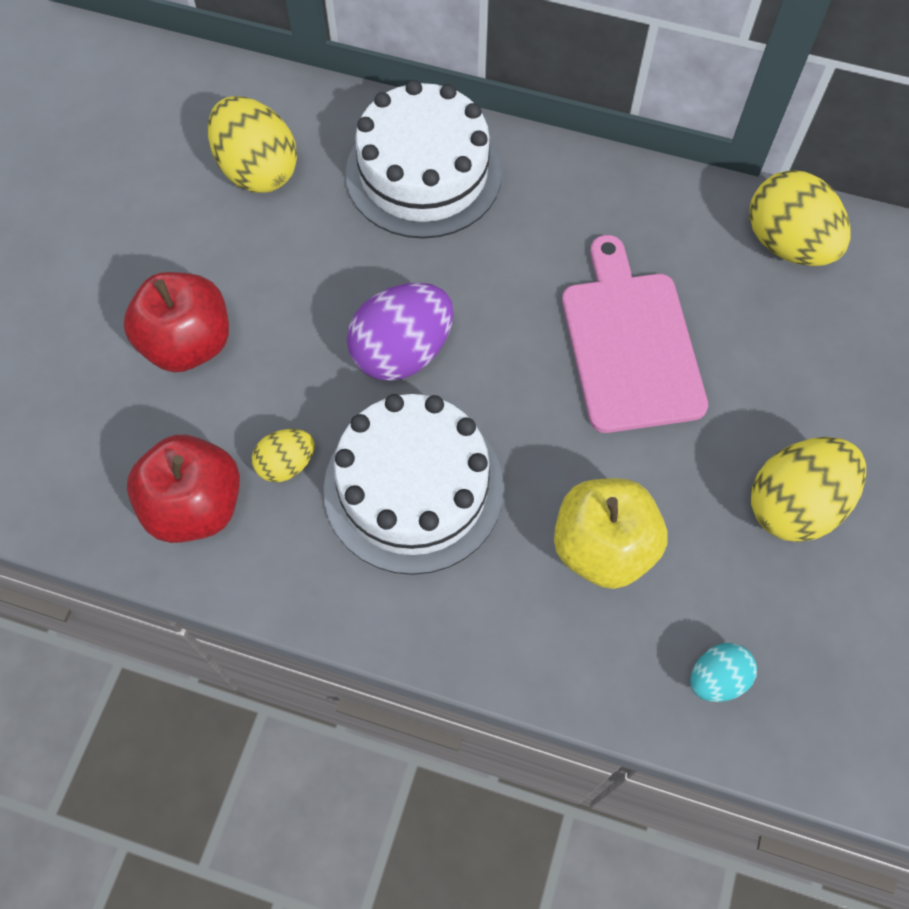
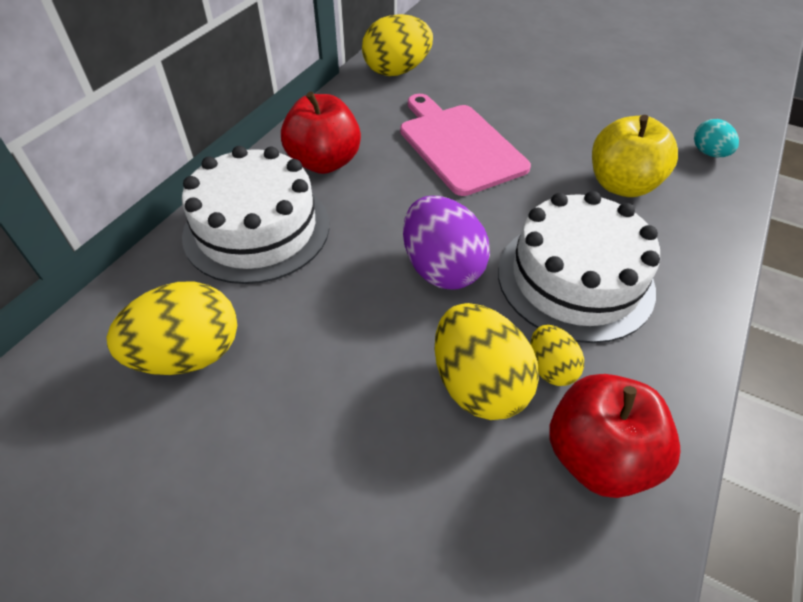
camera: 80 degrees left, 15 degrees down
red apple [124,272,229,372] -> red apple moved to [281,91,361,174]
pink cutting board [562,235,708,433] -> pink cutting board turned 60 degrees clockwise [400,94,531,196]
yellow egg [751,437,866,542] -> yellow egg moved to [435,303,539,420]

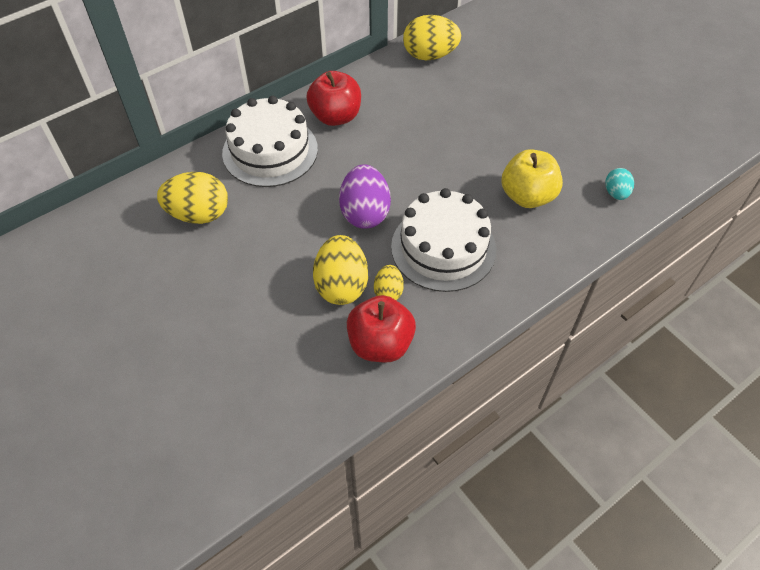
camera: 25 degrees right, 5 degrees up
pink cutting board [400,94,531,196] -> none

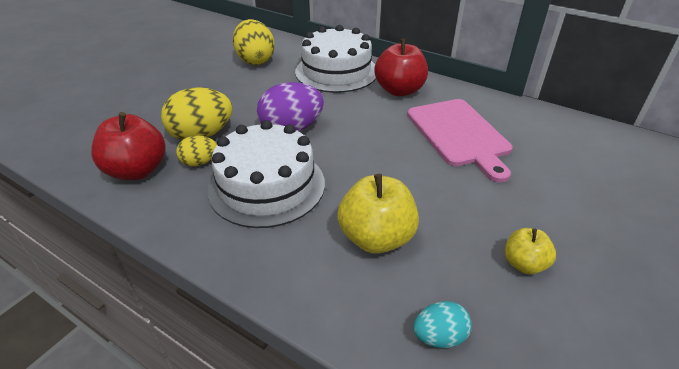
camera: 70 degrees right, 15 degrees down
yellow egg [403,15,461,60] -> none
none -> pink cutting board [407,99,512,183]
none -> yellow apple [505,228,556,274]

